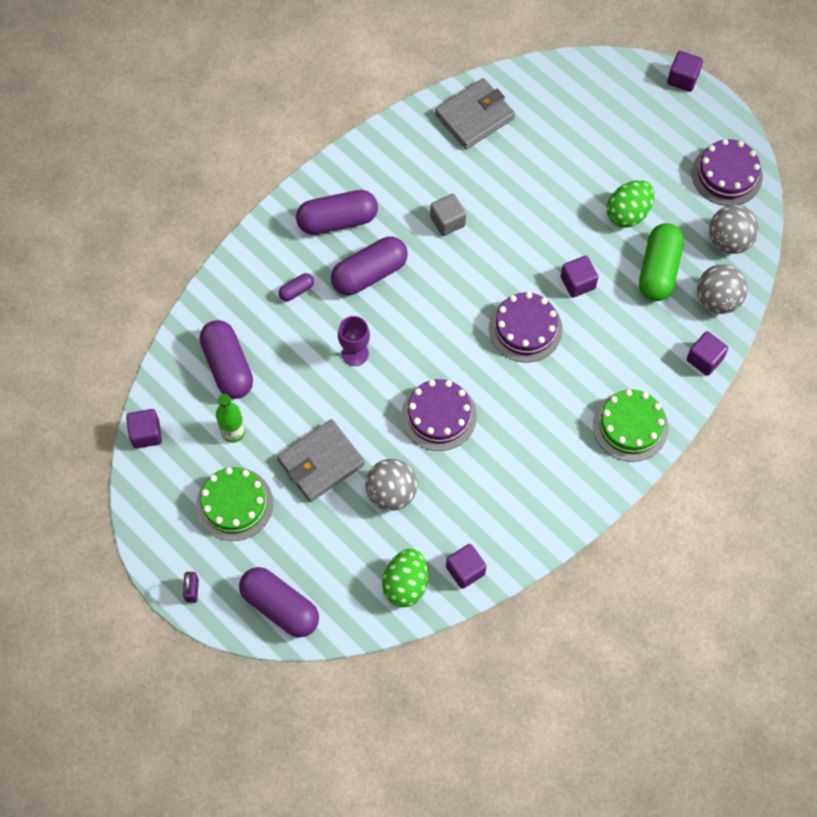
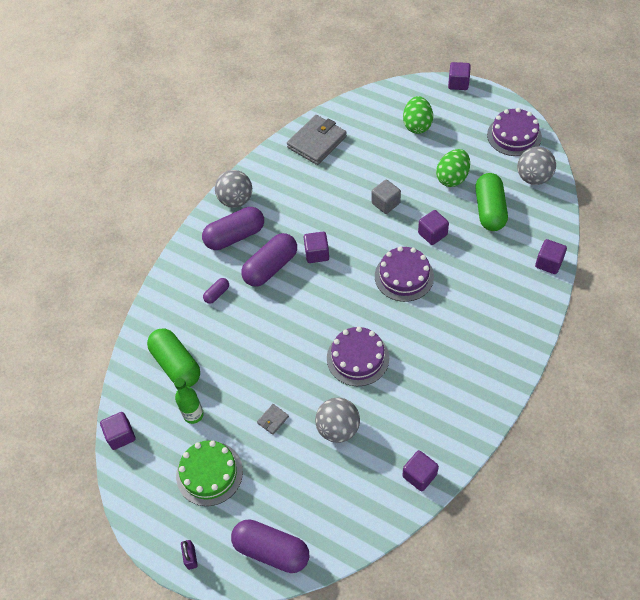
camera: 10 degrees left, 10 degrees down
purple capsule [200,320,253,399] -> green capsule [147,328,200,387]
grey wallet [277,419,365,502] -> grey wallet [257,404,289,435], size x0.43
purple goblet [338,316,370,366] -> none
green egg [382,548,428,607] -> green egg moved to [403,96,433,134]
grey cube [430,194,466,236] -> grey cube moved to [372,180,401,214]
green cake [593,389,669,462] -> none
grey ball [697,264,747,314] -> grey ball moved to [215,170,252,208]
none -> purple cube [304,232,329,263]

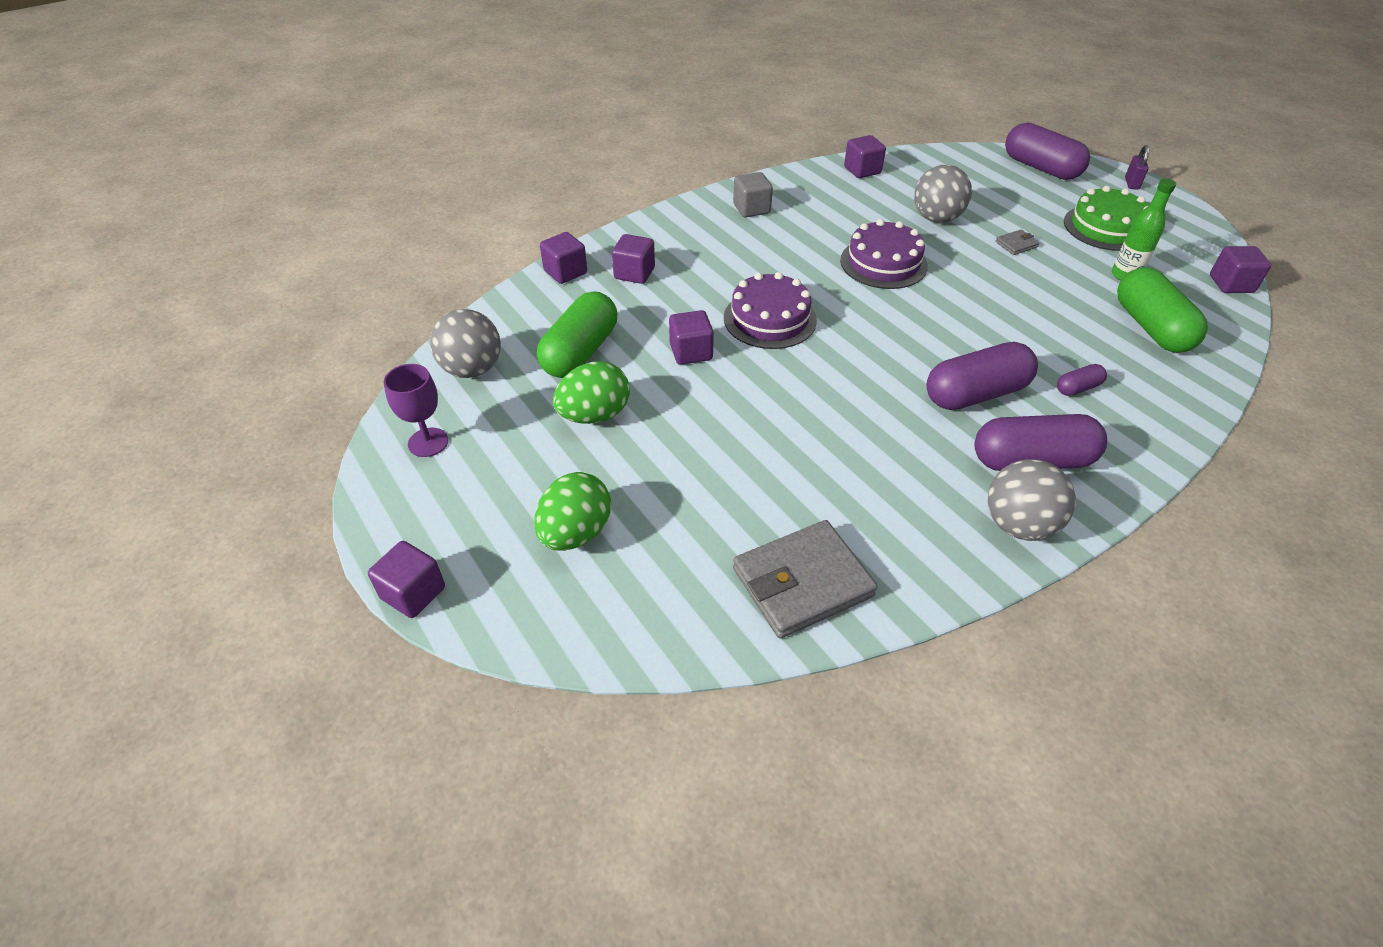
camera: 160 degrees left, 10 degrees down
purple cube [304,232,329,263] -> purple cube moved to [612,234,655,284]
grey cube [372,180,401,214] -> grey cube moved to [733,172,773,217]
purple cake [487,108,542,156] -> purple goblet [384,364,448,457]

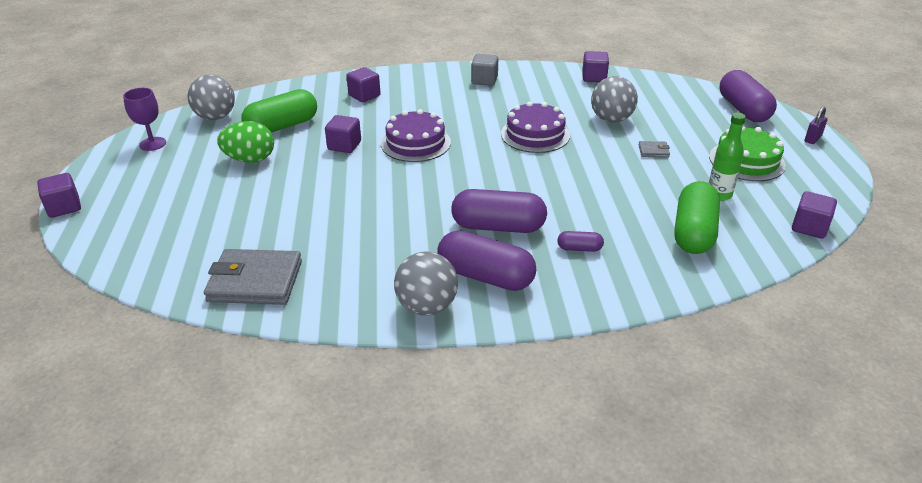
camera: 30 degrees right, 10 degrees down
green egg [534,472,611,551] -> none
purple cube [540,232,587,284] -> none

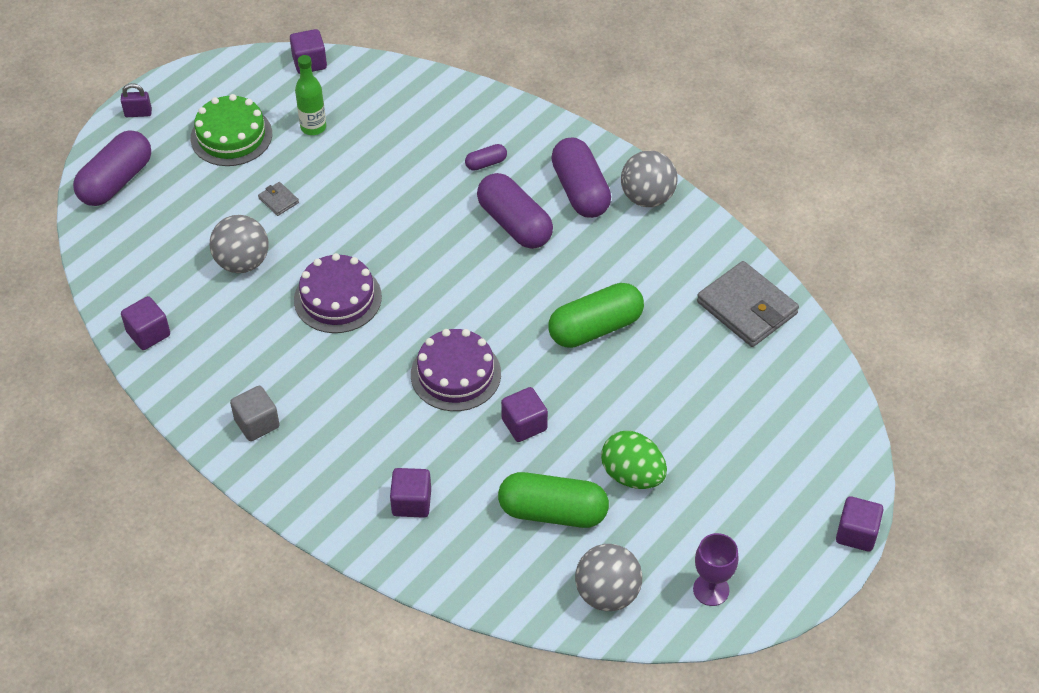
camera: 135 degrees left, 15 degrees up
purple capsule [557,231,604,252] -> purple capsule turned 75 degrees counterclockwise [465,144,507,171]
green capsule [674,181,720,254] -> green capsule moved to [548,283,644,348]

